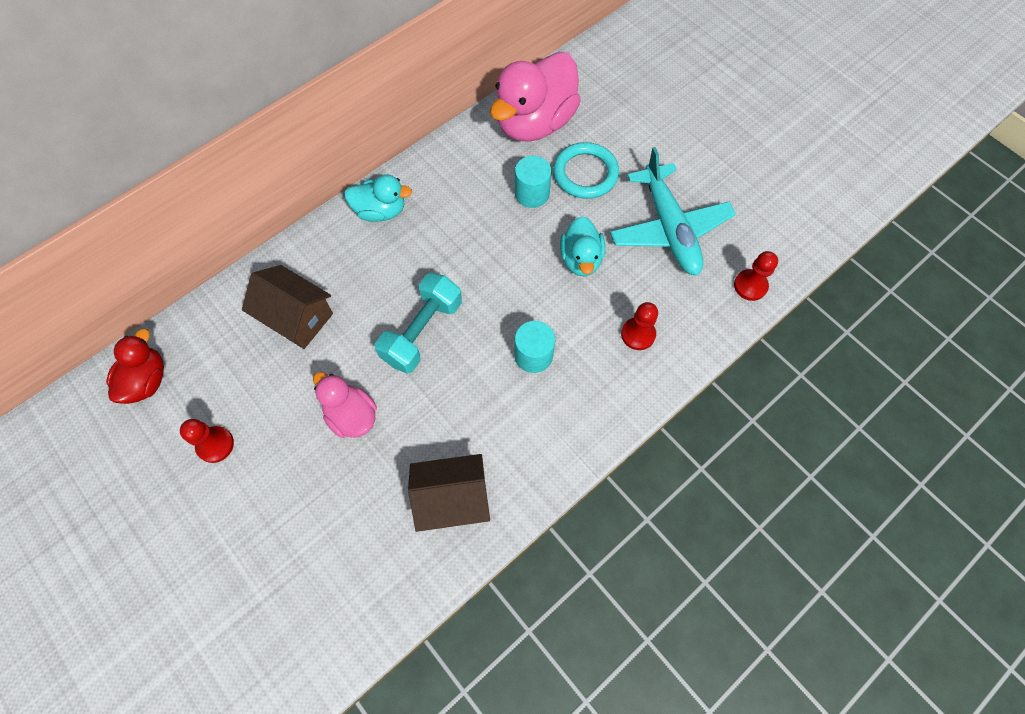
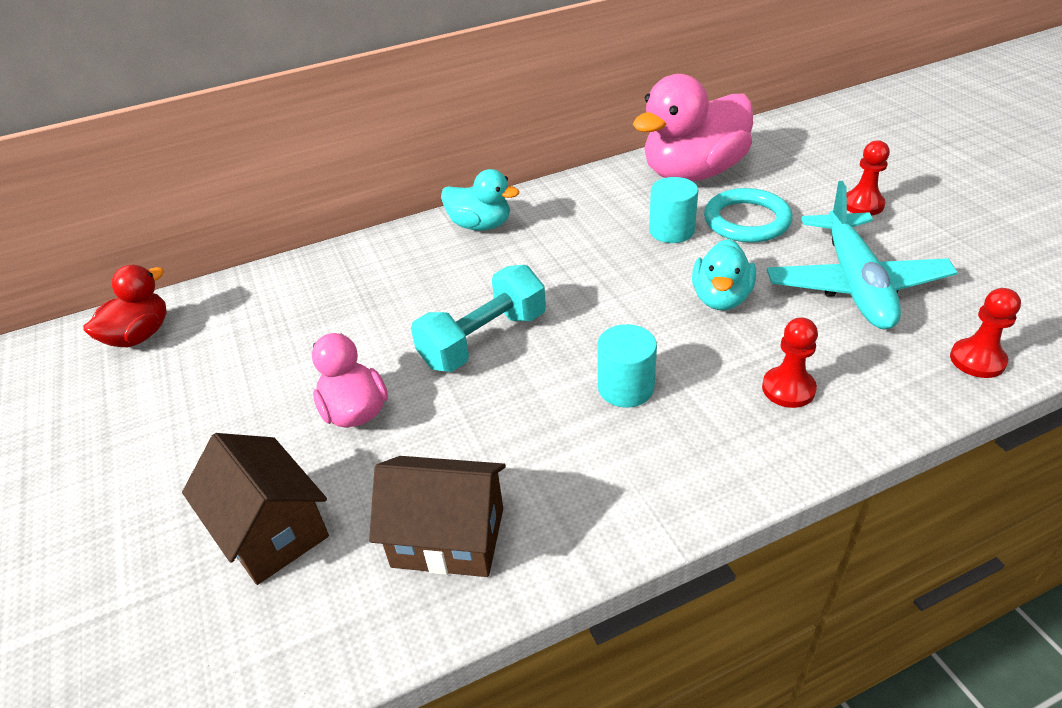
camera: 20 degrees right, 25 degrees down
red pawn [180,419,234,463] -> red pawn moved to [847,140,890,215]
brown house [242,265,333,349] -> brown house moved to [182,433,329,585]

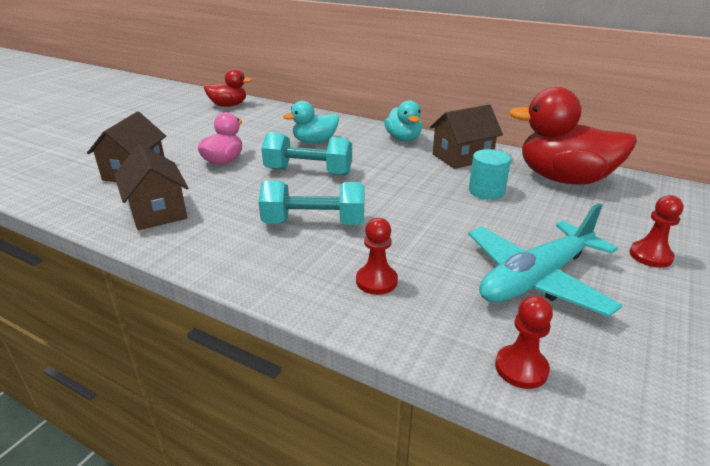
camera: 50 degrees right, 10 degrees down
turquoise cylinder [597,324,657,408] -> turquoise dumbbell [259,181,365,225]
pink duck [633,74,753,181] -> red duck [509,87,637,185]
turquoise duck [692,239,756,310] -> turquoise duck moved to [283,101,339,143]
turquoise ring [704,188,793,243] -> none
none -> brown house [430,105,503,169]

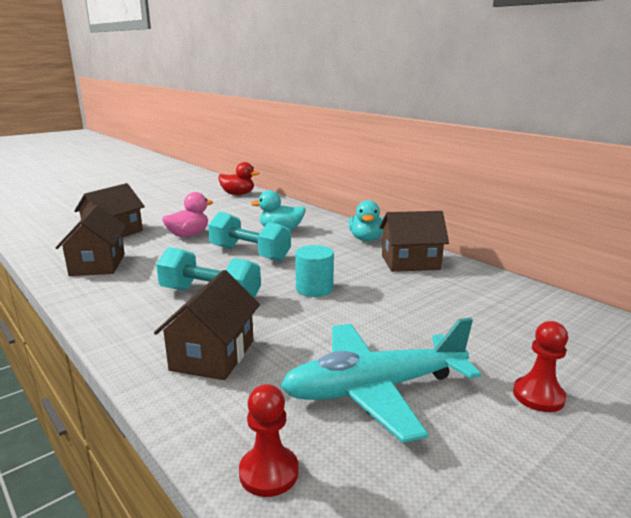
camera: 20 degrees right, 10 degrees down
red pawn [356,218,398,295] -> brown house [154,270,260,380]
turquoise cylinder [469,149,511,200] -> turquoise cylinder moved to [295,245,334,297]
red duck [509,87,637,185] -> none

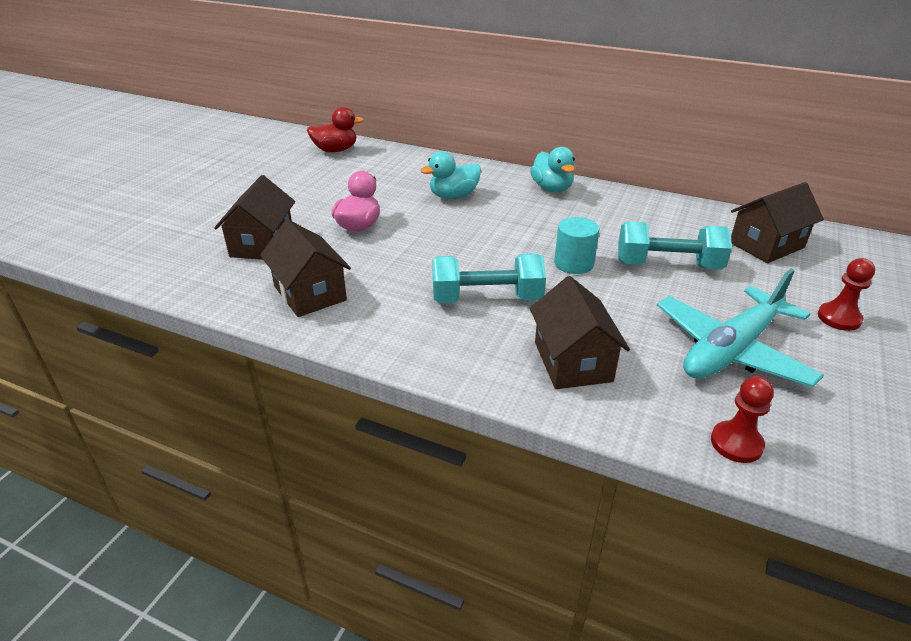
camera: 25 degrees left, 15 degrees up
turquoise dumbbell [208,212,291,261] -> turquoise dumbbell moved to [618,222,732,269]
brown house [379,211,449,272] -> brown house moved to [731,182,824,263]

